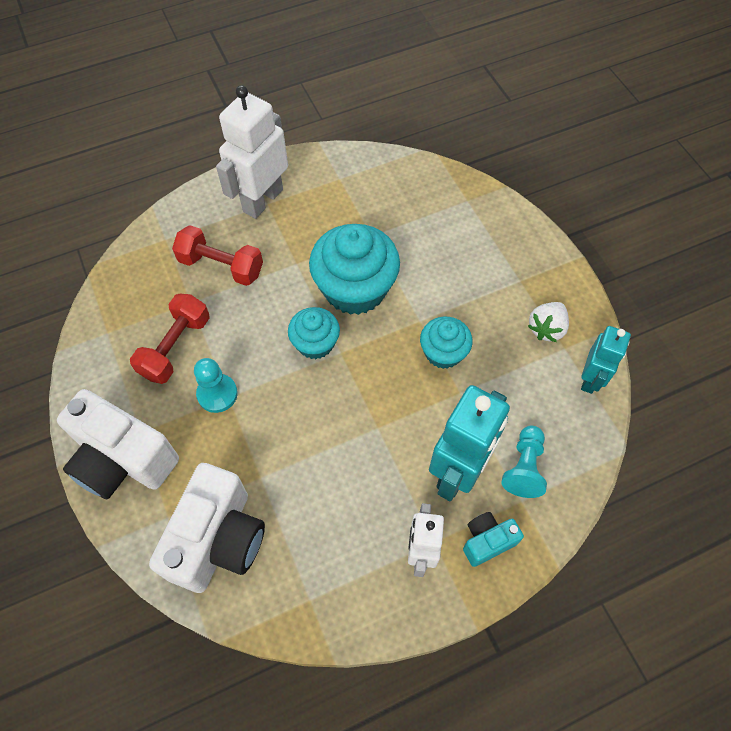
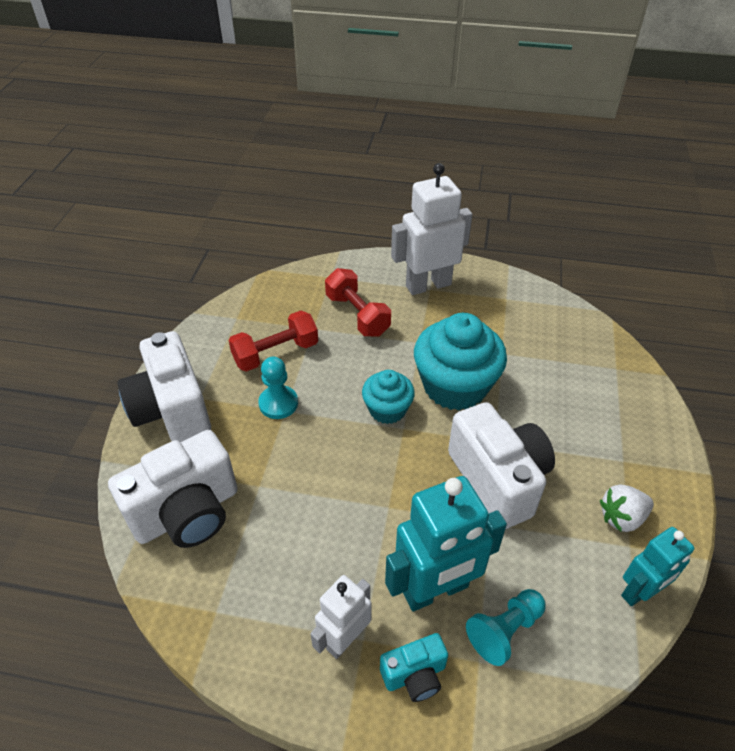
camera: 35 degrees right, 15 degrees down
turquoise cupcake [420,317,473,369] -> white camera [448,402,555,529]
turquoise camera [463,512,524,567] -> turquoise camera turned 150 degrees clockwise [380,633,448,702]

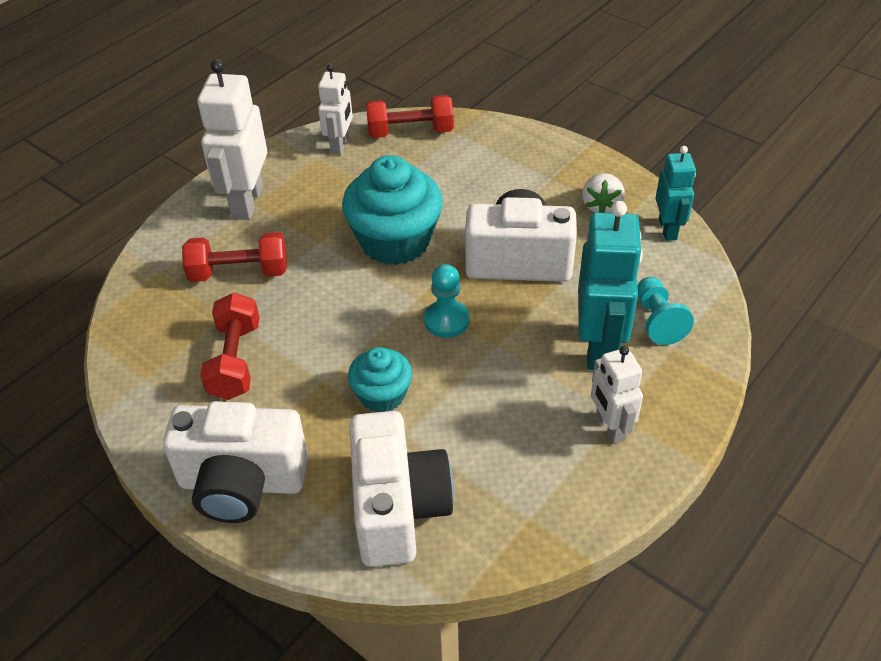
camera: 60 degrees left, 0 degrees up
turquoise pawn [258,357,298,419] -> turquoise pawn moved to [424,264,469,338]
turquoise cupcake [362,370,415,424] -> turquoise cupcake moved to [348,347,412,412]
turquoise camera [380,633,448,702] -> none
none -> white robot [318,64,353,155]
none -> red dumbbell [366,95,454,138]

